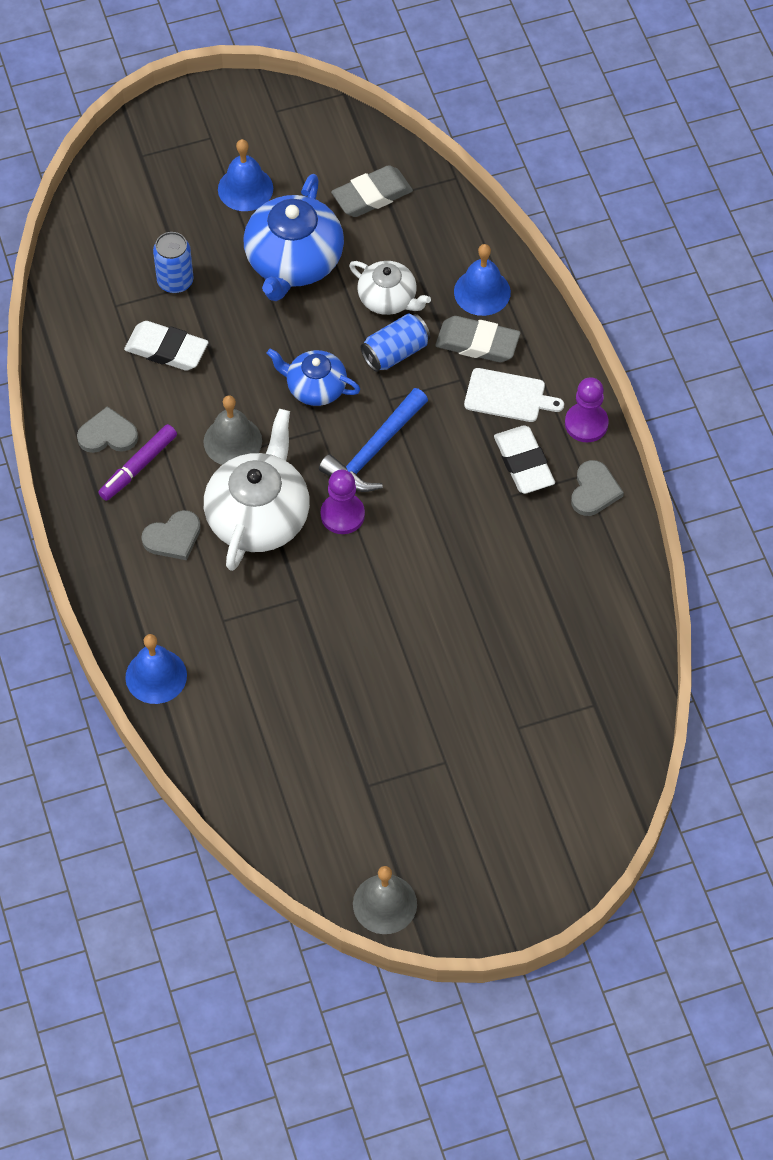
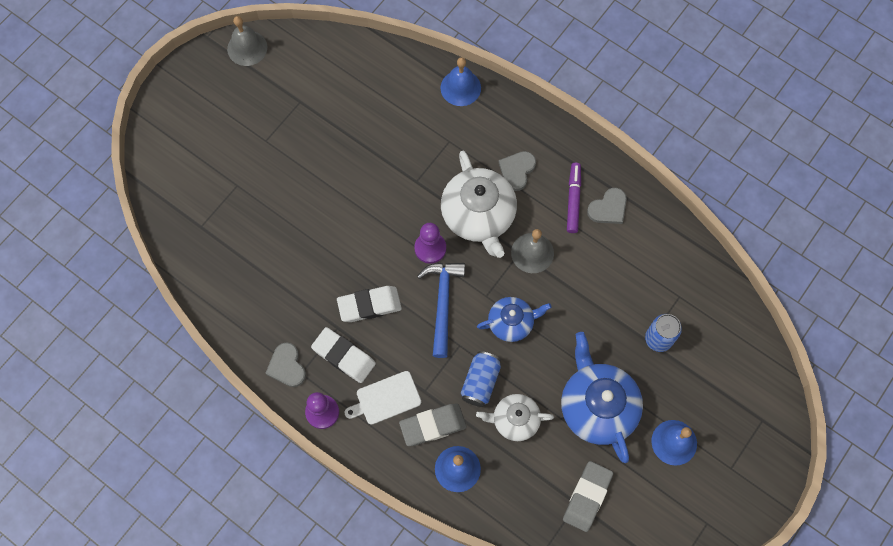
camera: 145 degrees right, 10 degrees up
white eraser [124,321,209,371] -> white eraser moved to [337,286,402,322]

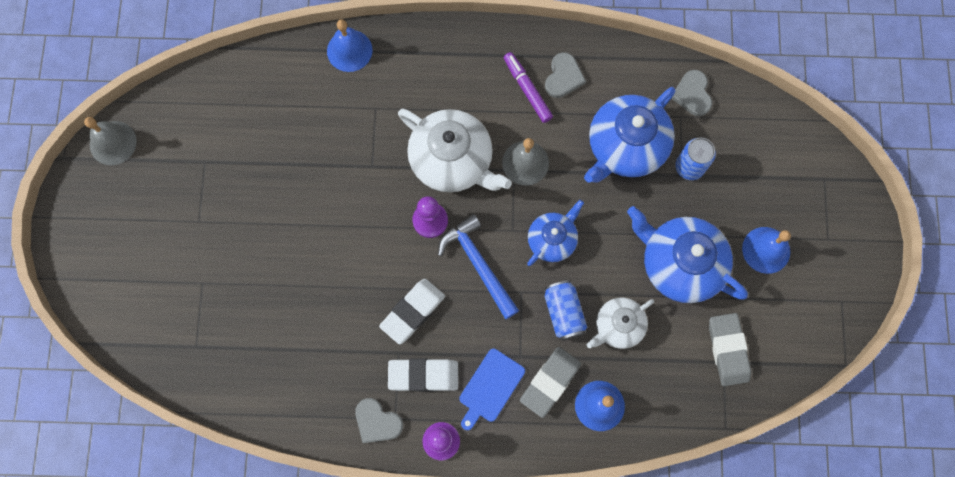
camera: 35 degrees left, 5 degrees up
white cutting board [344,371,421,425] -> blue cutting board [459,349,525,430]
grey heart [499,151,536,191] -> grey heart moved to [671,70,712,116]
none -> blue teapot [584,87,675,183]

